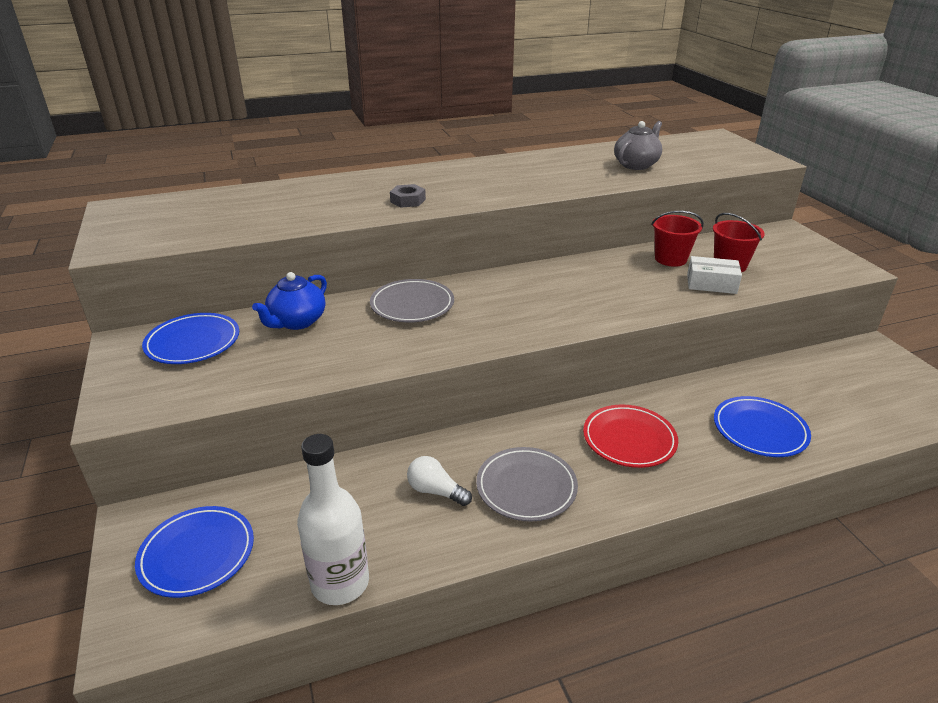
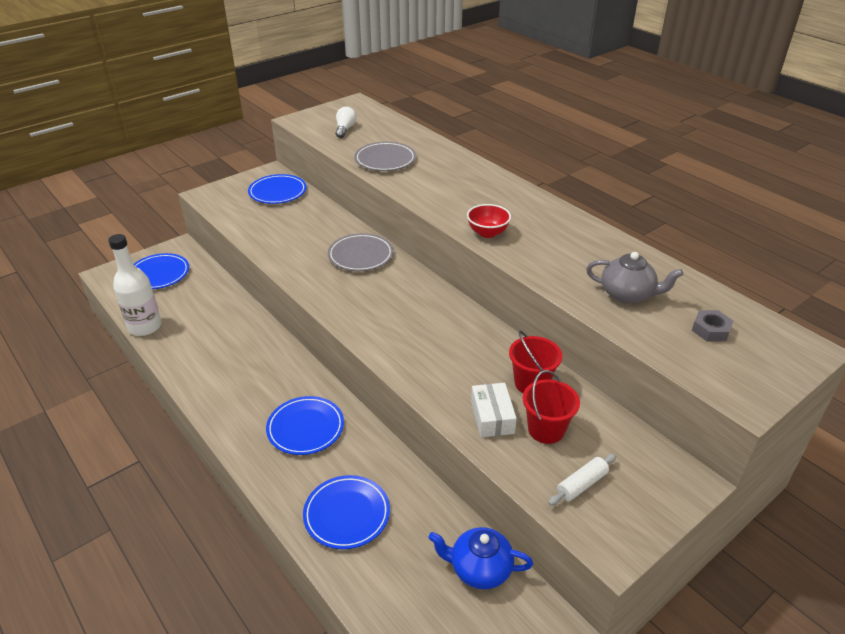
camera: 70 degrees right, 5 degrees up
blue teapot [252,272,327,330] -> blue teapot moved to [428,527,533,589]
grey nut [390,184,426,208] -> grey nut moved to [692,310,733,342]
white light bulb [407,456,472,506] -> white light bulb moved to [336,107,357,138]
grey plate [476,447,578,521] -> grey plate moved to [354,142,416,171]
red plate [583,405,678,468] -> blue plate [266,396,344,455]
none -> red bowl [467,204,511,238]
none -> white rolling pin [548,454,616,506]

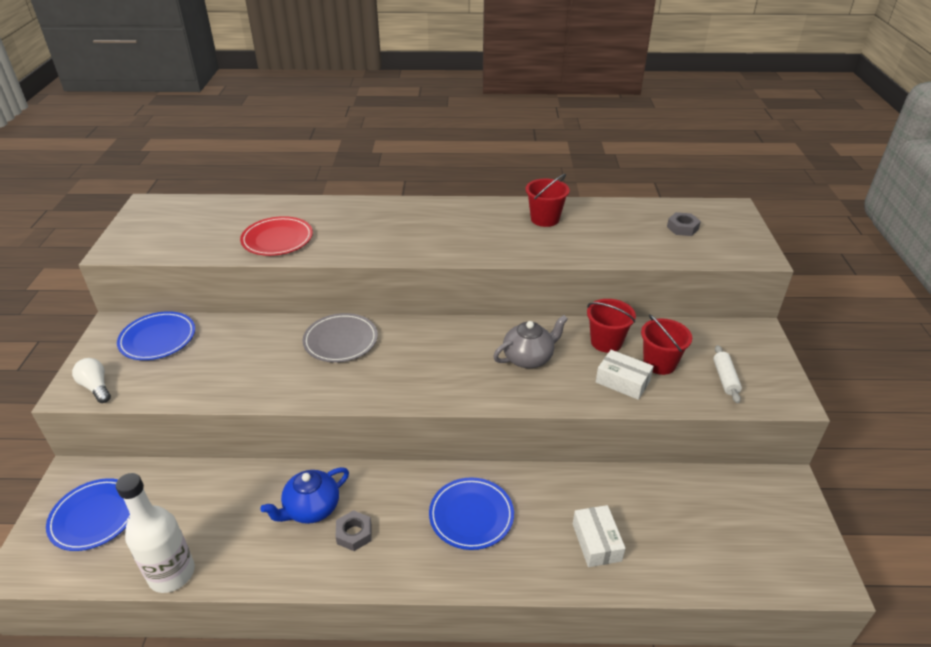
camera: 50 degrees left, 0 degrees up
blue plate [303,475,390,549] -> white box [573,505,625,567]
white light bulb [336,107,357,138] -> white light bulb moved to [72,358,111,403]
grey plate [354,142,416,171] -> red plate [240,216,313,256]
blue teapot [428,527,533,589] -> blue teapot moved to [260,467,349,524]
red bowl [467,204,511,238] -> none
grey teapot [586,252,683,304] -> grey teapot moved to [493,315,568,368]
none -> grey nut [336,510,372,551]
none -> red bucket [526,174,570,227]

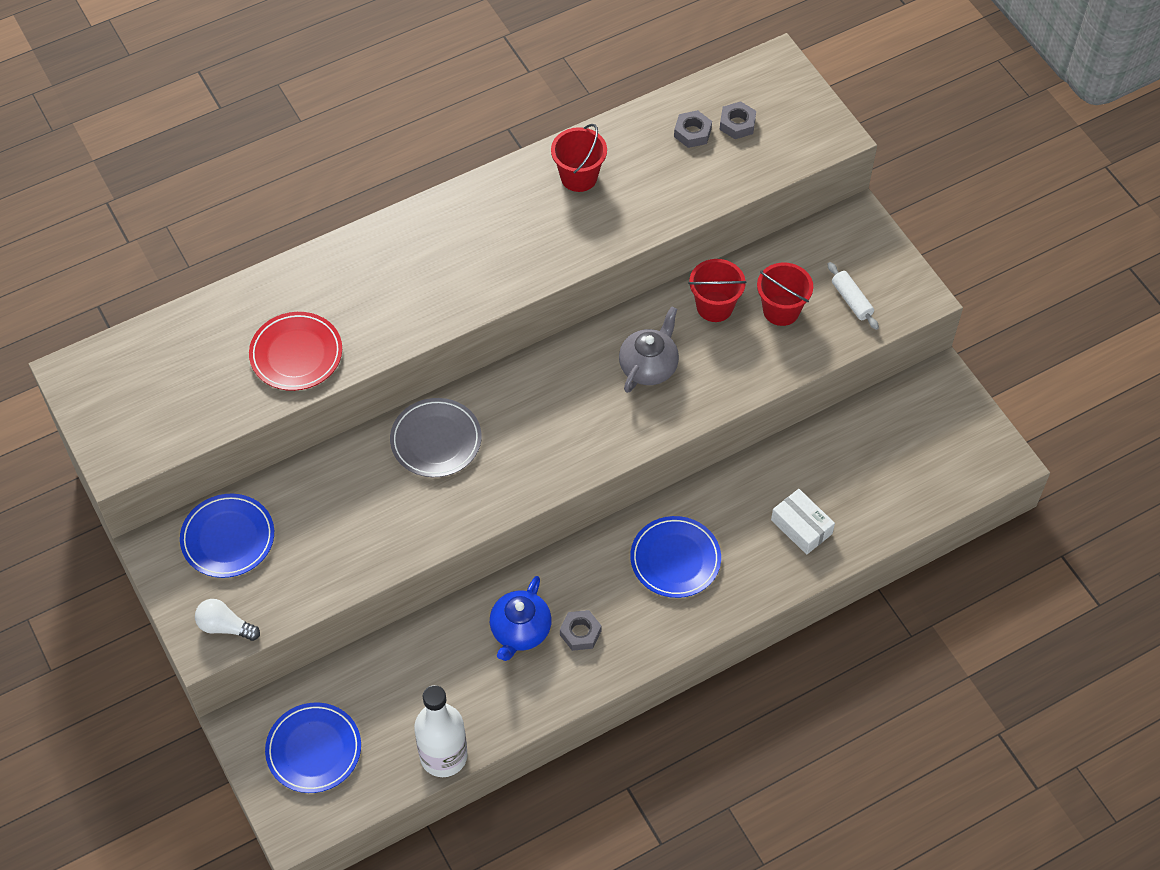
camera: 30 degrees left, 20 degrees up
white box [596,350,654,400] -> none
none -> grey nut [674,110,712,148]

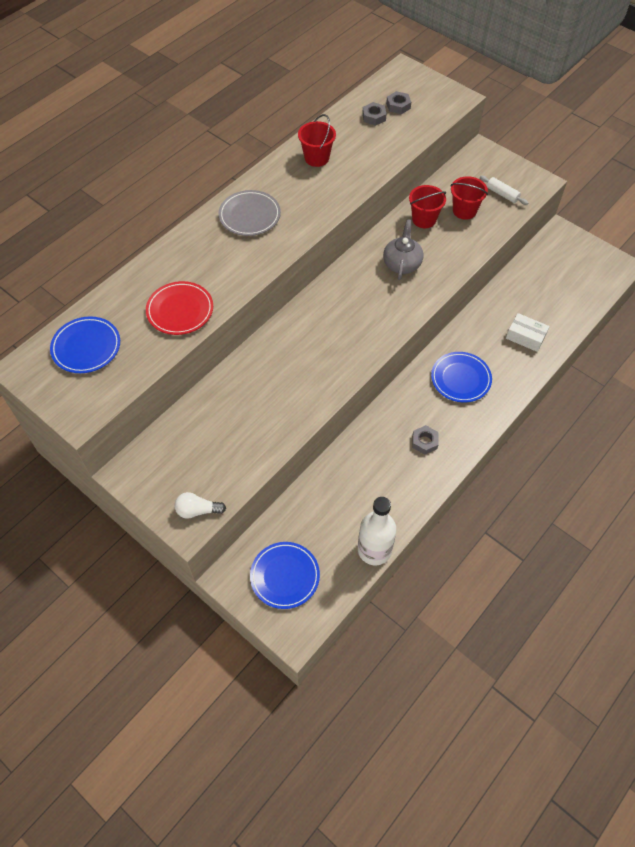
camera: 20 degrees left, 0 degrees up
blue plate [180,494,274,578] -> blue plate moved to [50,317,120,373]
grey plate [390,398,482,477] -> grey plate moved to [218,190,281,236]
blue teapot [490,576,552,661] -> none

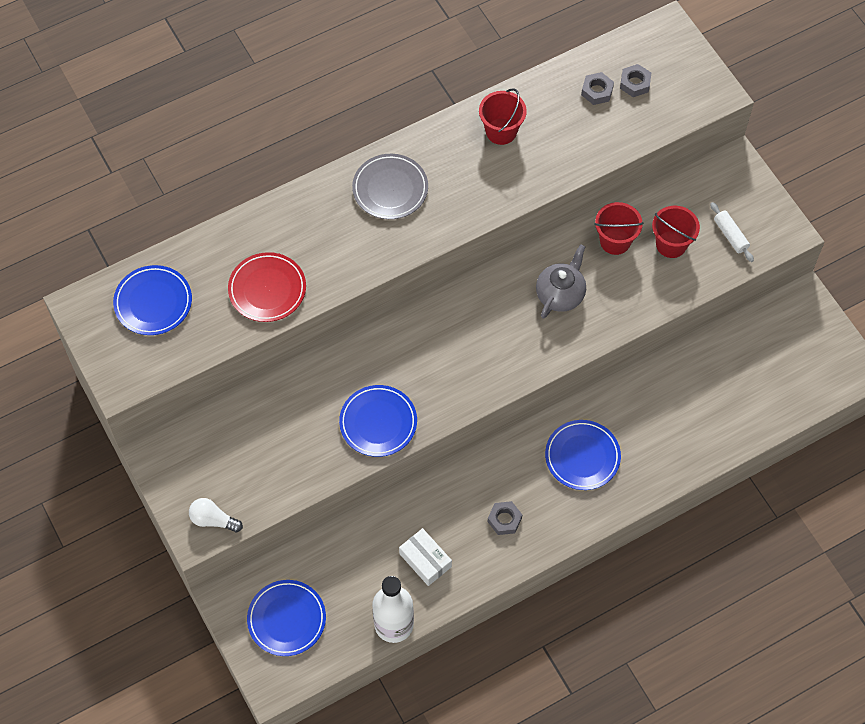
camera: 20 degrees right, 5 degrees up
white box [506,313,550,352] -> white box moved to [399,528,452,586]
none -> blue plate [339,385,417,457]

